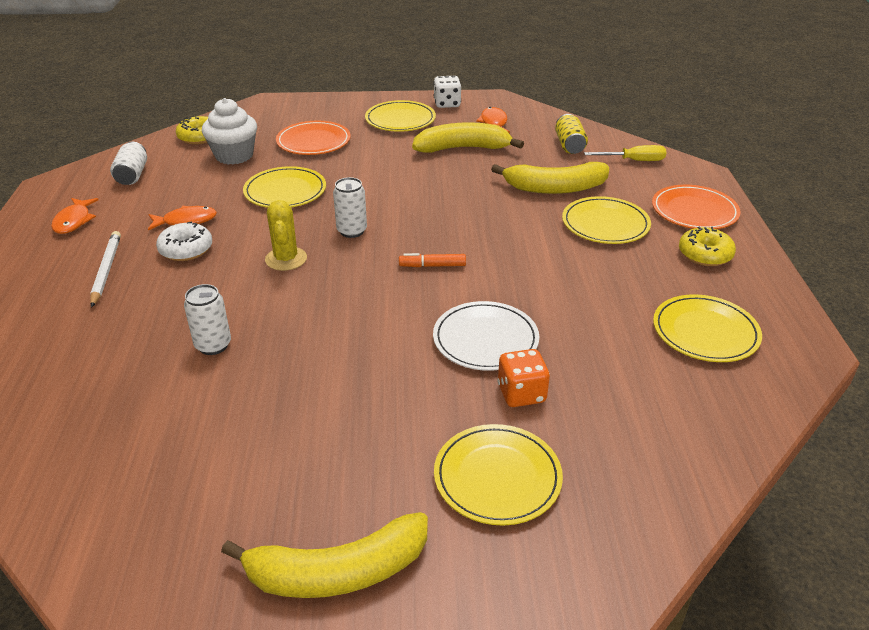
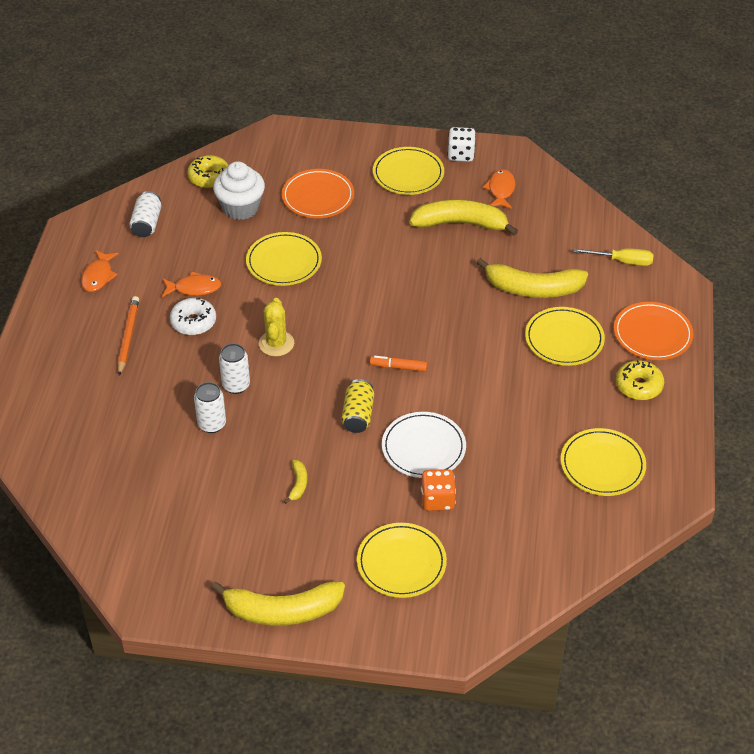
camera: 10 degrees right, 10 degrees up
white pencil [90,231,121,308] -> orange pencil [118,296,139,376]
white can [333,177,367,238] -> white can moved to [219,343,250,394]
yellow can [555,114,588,154] -> yellow can moved to [341,379,374,433]
none -> yellow banana [284,460,307,504]

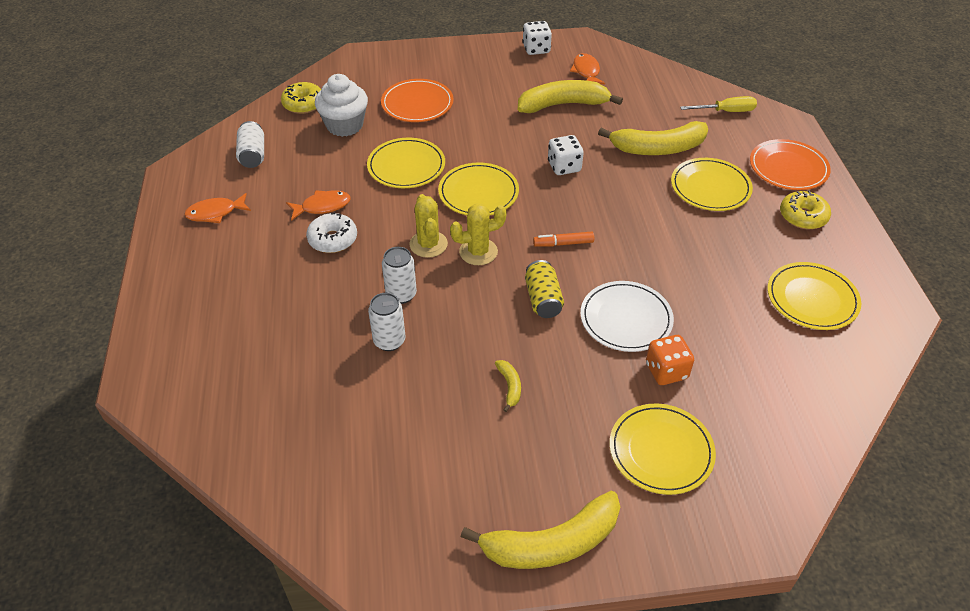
camera: 15 degrees left, 0 degrees up
orange fish [81,250,119,292] -> orange fish turned 75 degrees clockwise [184,193,251,223]
orange pencil [118,296,139,376] -> none
yellow plate [373,147,444,195] -> yellow plate moved to [438,162,519,215]
none -> yellow cactus [450,203,507,265]
none -> white dice [548,135,584,175]

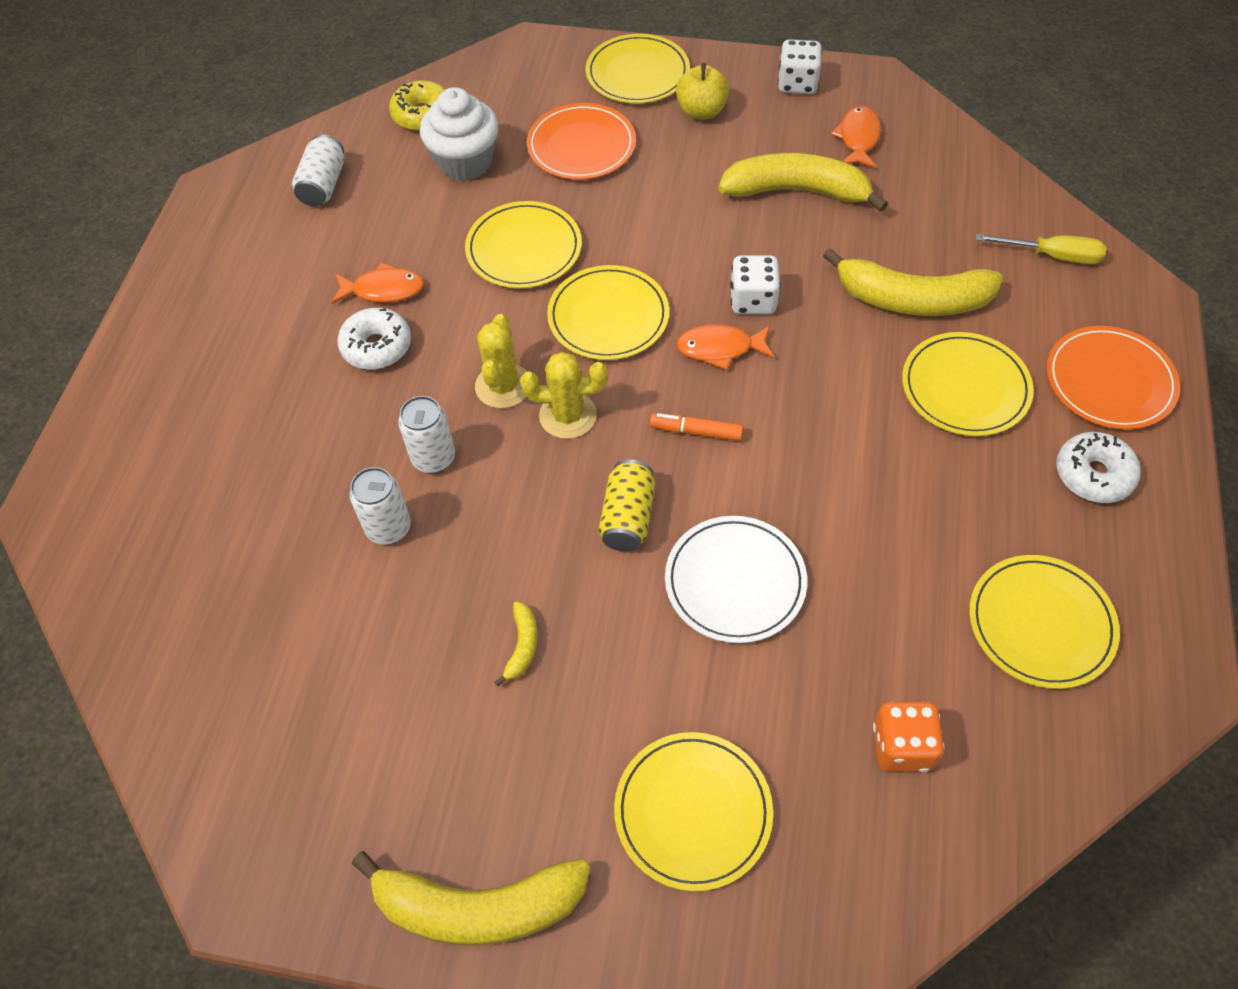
camera: 20 degrees right, 10 degrees up
orange fish [184,193,251,223] -> orange fish moved to [677,324,774,370]
orange dice [646,335,694,385] -> orange dice moved to [873,702,945,772]
yellow donut [780,191,831,229] -> white donut [1056,432,1141,503]
none -> yellow plate [586,34,690,104]
none -> yellow apple [676,63,729,119]

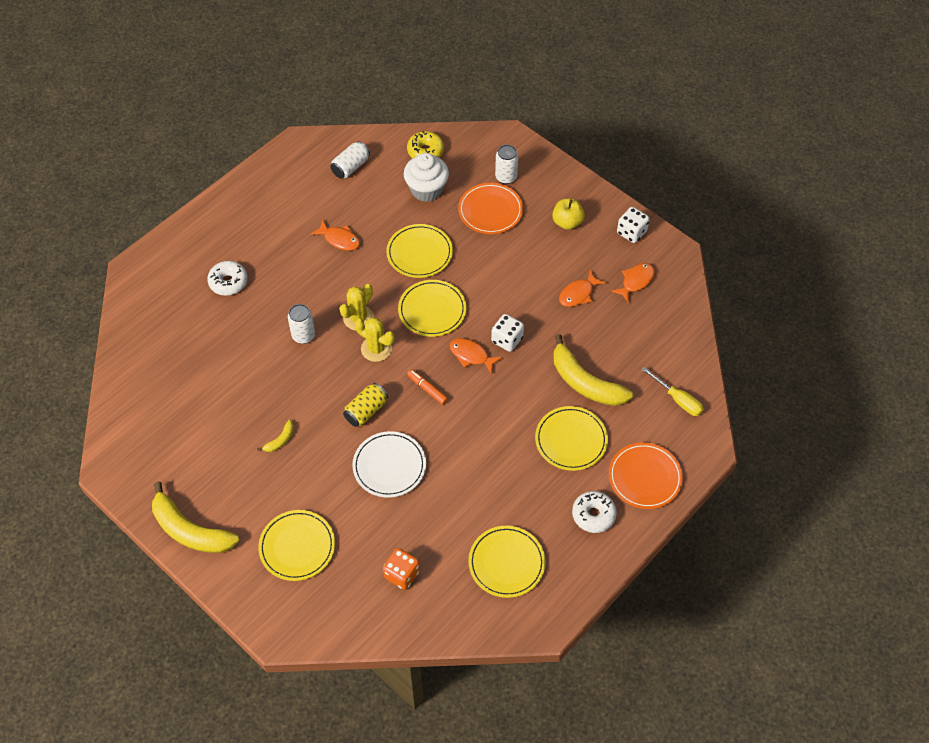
camera: 30 degrees right, 0 degrees up
white donut [337,308,411,370] -> white donut moved to [207,261,248,296]
white can [350,467,411,545] -> white can moved to [495,144,518,184]
yellow plate [586,34,690,104] -> none
yellow banana [718,153,888,212] -> orange fish [559,270,606,307]

